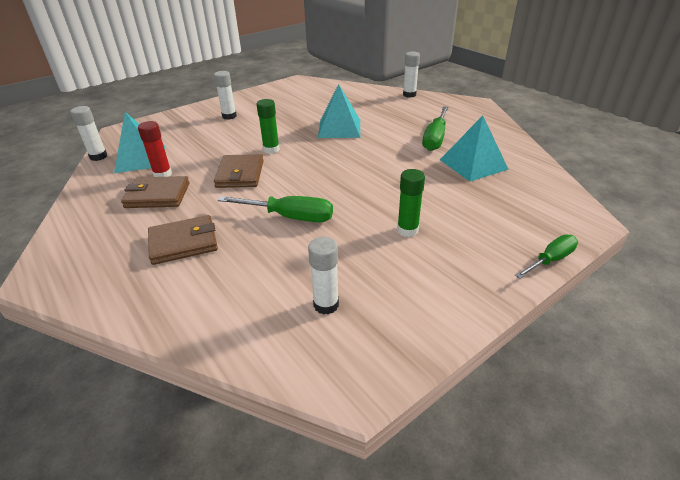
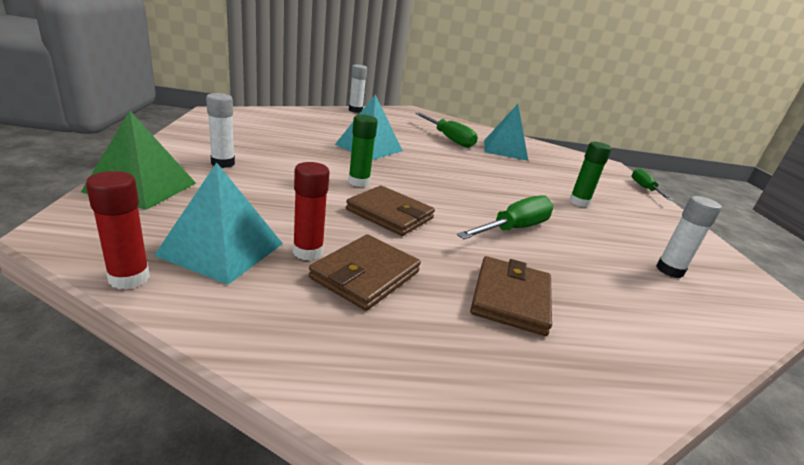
camera: 60 degrees left, 10 degrees down
white glue stick [70,106,107,161] -> red glue stick [86,171,150,289]
none -> green pyramid [81,111,196,210]

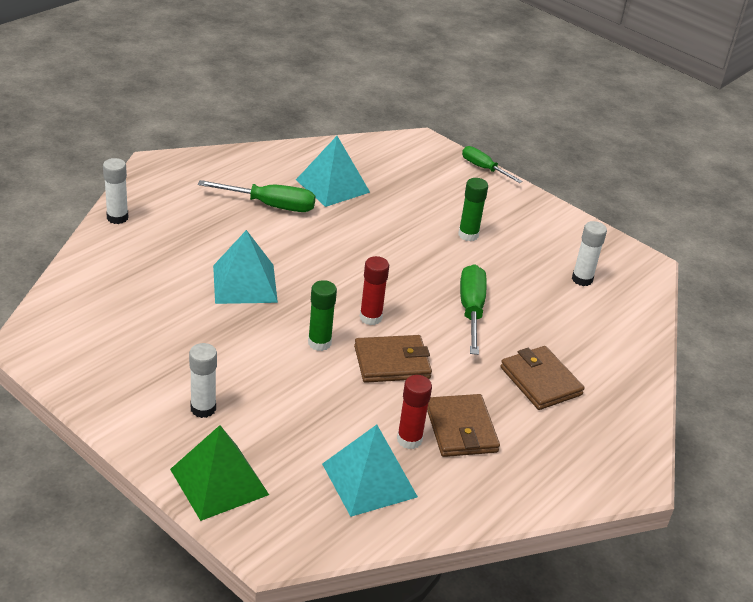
camera: 45 degrees left, 10 degrees up
red glue stick [86,171,150,289] -> red glue stick moved to [360,256,389,325]

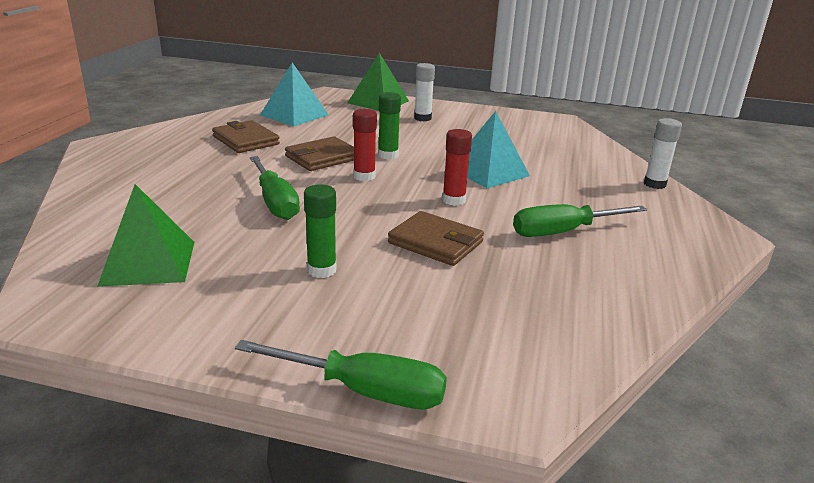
camera: 155 degrees right, 10 degrees down
turquoise pyramid [296,136,370,207] -> none
red glue stick [397,375,432,449] -> red glue stick moved to [442,129,472,206]
green screwdriver [462,146,522,183] -> green screwdriver [235,340,447,409], size x1.50
brown wallet [500,346,585,410] -> brown wallet moved to [388,211,484,266]
white glue stick [572,221,607,286] -> green pyramid [97,184,194,287]

